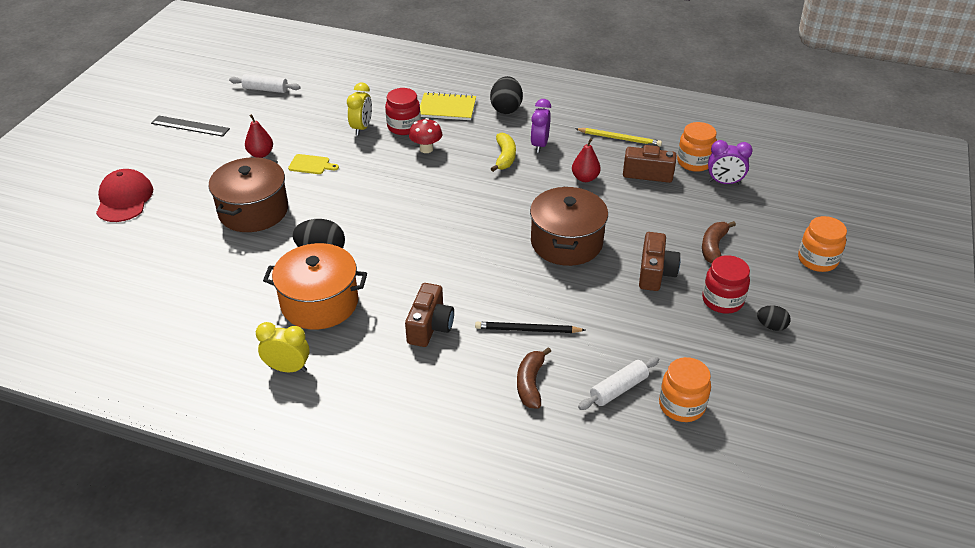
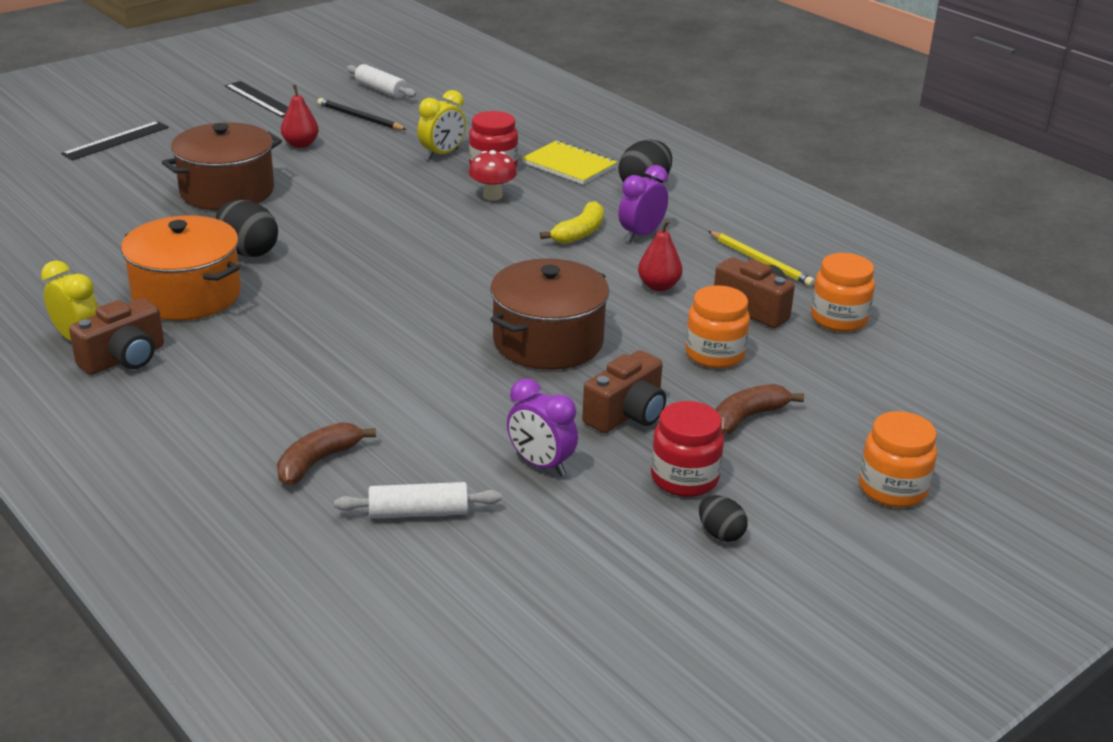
camera: 30 degrees right, 10 degrees down
red cap [96,169,153,222] -> black ruler [61,121,169,160]
yellow cutting board [288,154,339,174] -> none
brown camera [405,283,454,347] -> brown camera moved to [69,298,164,375]
black pencil [475,322,586,333] -> black pencil moved to [317,98,407,130]
orange jar [659,357,711,422] -> orange jar moved to [685,285,750,369]
purple clock [708,140,753,184] -> purple clock moved to [507,378,578,476]

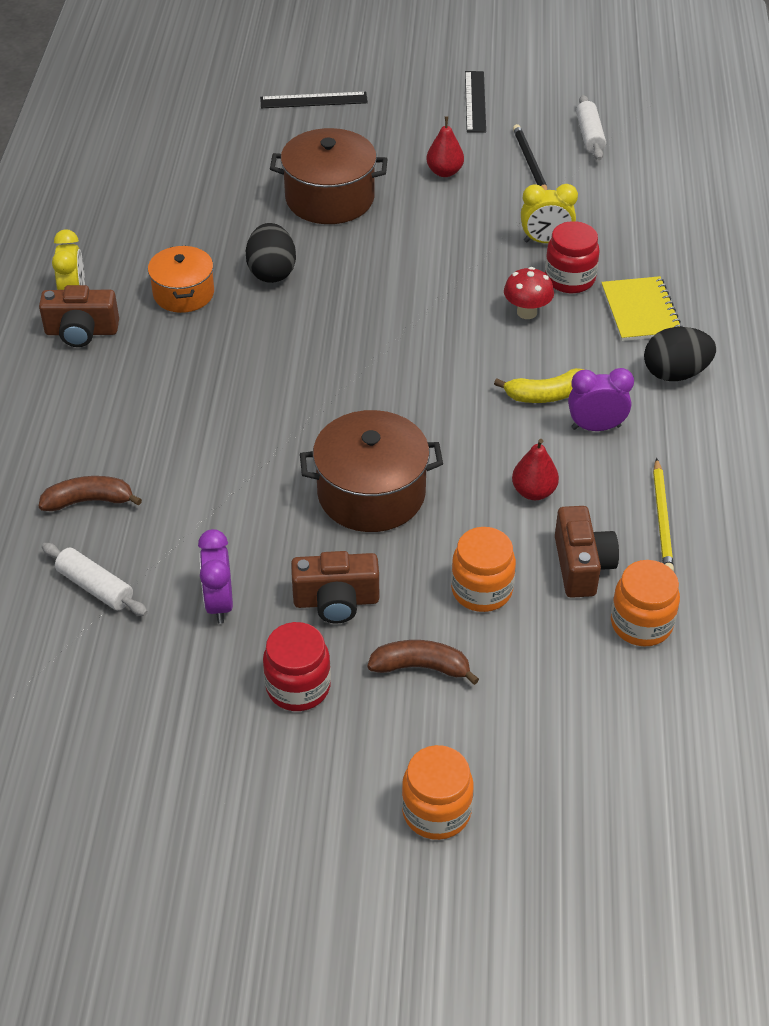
camera: 45 degrees right, 15 degrees up
orange pot [121,216,241,320] -> orange pot [148,246,214,313], size x0.64
black egg [699,495,748,542] -> none

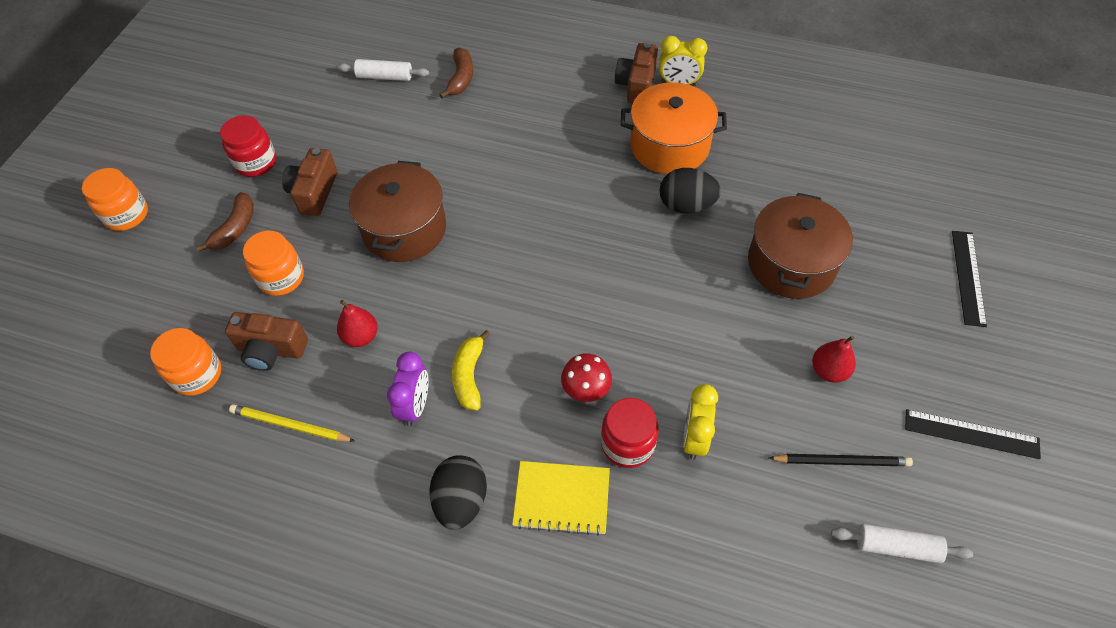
camera: 105 degrees right, 10 degrees up
white rolling pin [42,543,148,616] -> white rolling pin turned 45 degrees clockwise [337,59,429,81]
orange pot [148,246,214,313] -> orange pot [621,82,727,174], size x1.56
purple clock [198,529,233,624] -> none

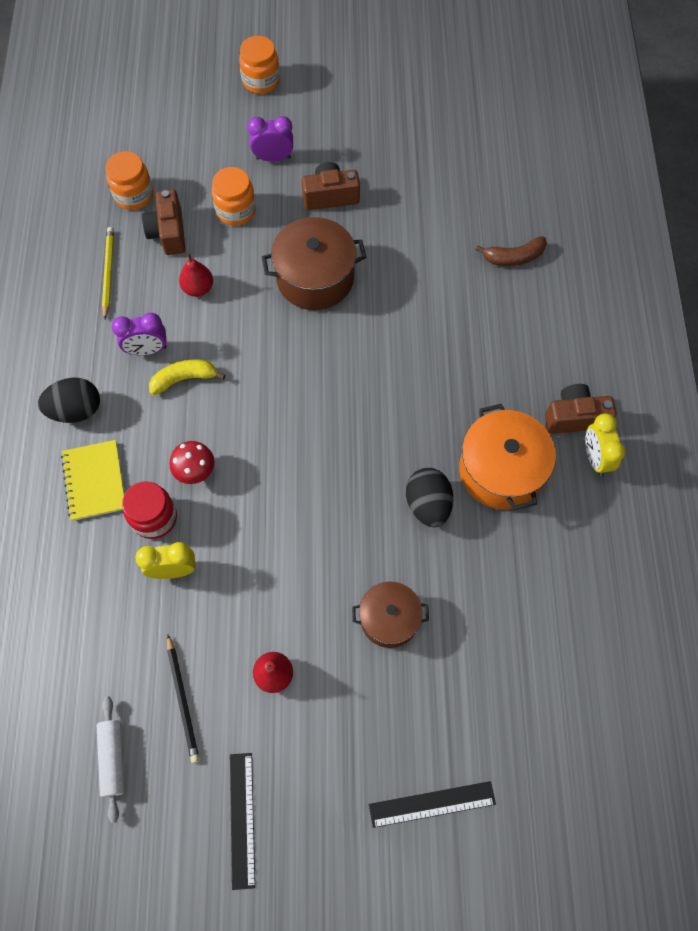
camera: 70 degrees right, 10 degrees up
brown banana [196,192,254,252] -> purple clock [247,116,293,162]
red jar [220,115,276,177] -> none
white rolling pin [337,59,429,81] -> none
brown pot [748,193,853,299] -> brown pot [352,581,429,648], size x0.64

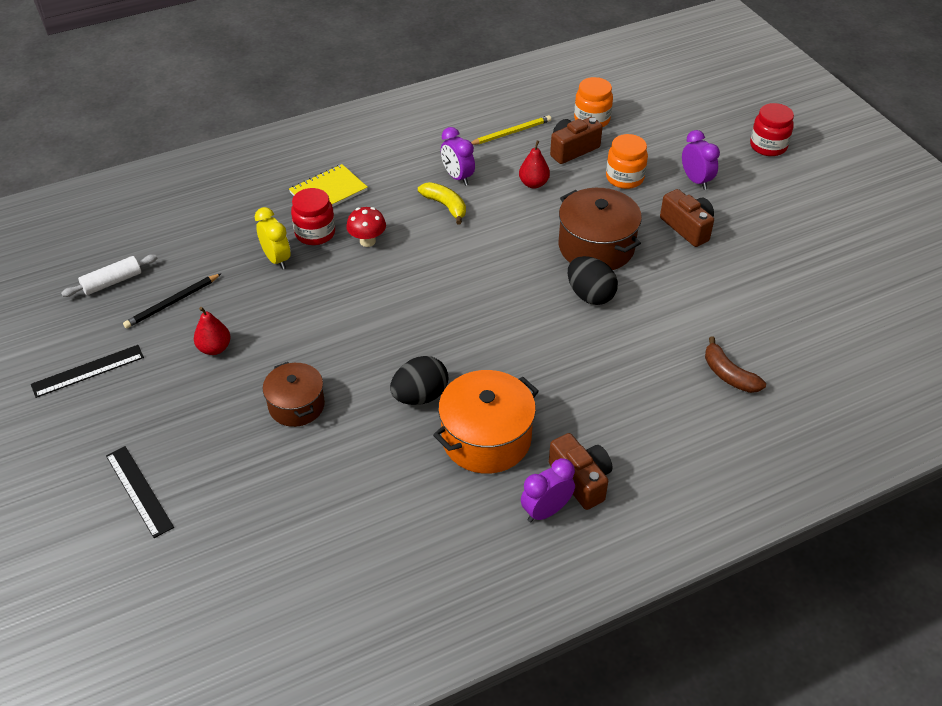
camera: 65 degrees right, 20 degrees down
black egg [38,377,100,423] -> black egg moved to [568,256,618,305]
orange jar [239,36,280,94] -> red jar [750,103,794,156]
yellow clock [585,414,626,476] -> purple clock [521,458,575,522]

